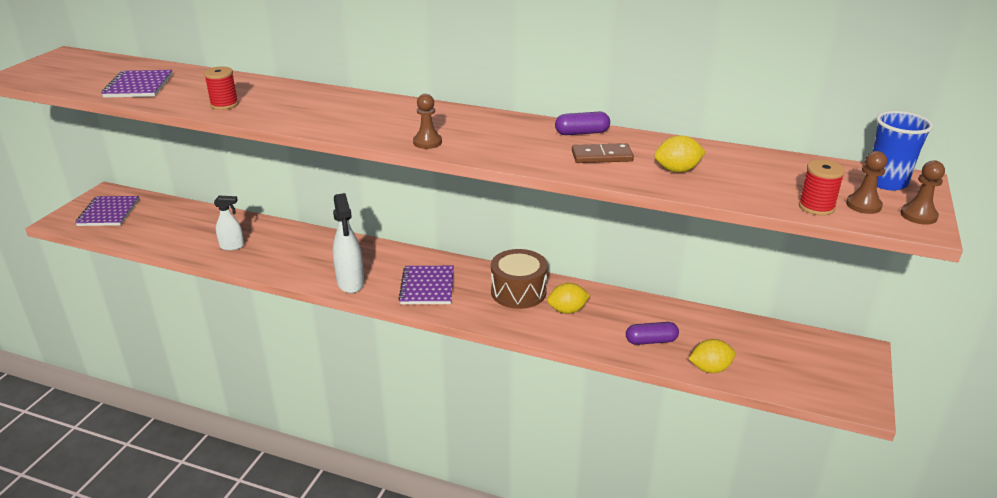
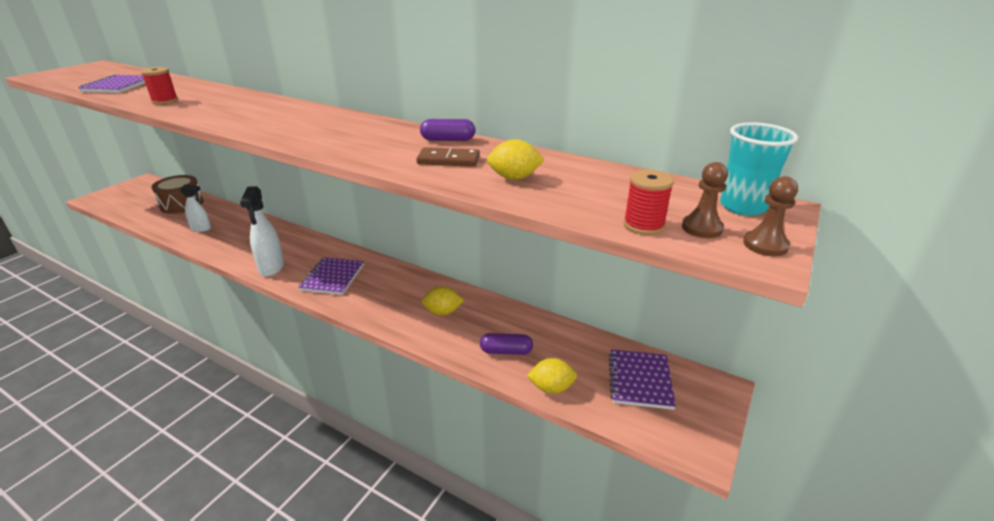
camera: 10 degrees right, 0 degrees up
purple notebook [75,196,139,226] -> purple notebook moved to [609,350,676,410]
brown pawn [413,94,442,149] -> none
brown drum [491,249,548,309] -> brown drum moved to [151,175,204,214]
blue cup [873,111,933,191] -> turquoise cup [720,122,798,216]

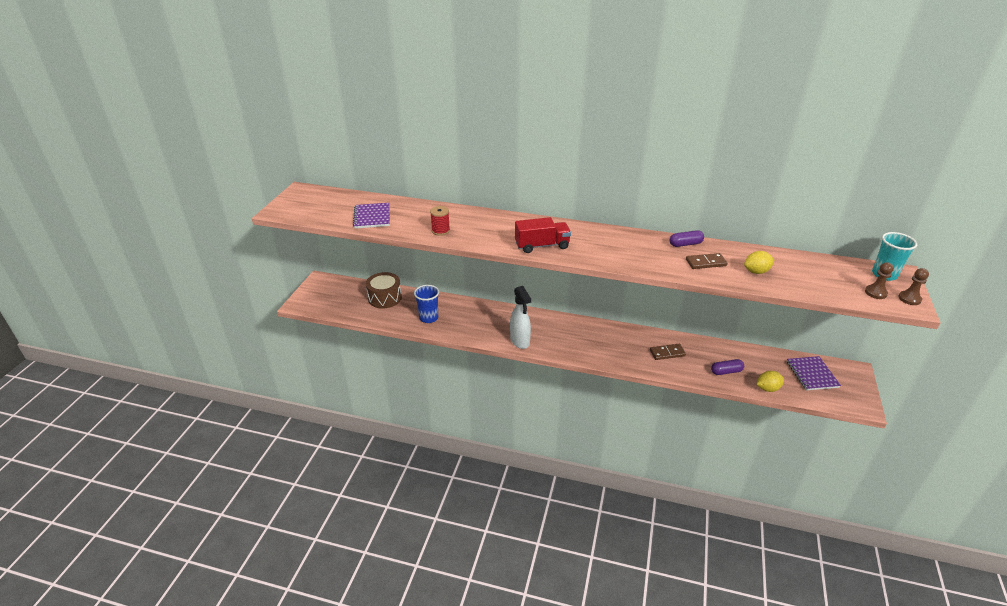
camera: 15 degrees left, 5 degrees up
white spray bottle [180,184,211,232] -> blue cup [414,285,439,323]
purple notebook [298,257,364,295] -> none
yellow lemon [421,286,464,315] -> brown domino [650,344,686,360]
red spool [623,169,674,235] -> none
none -> red truck [515,217,571,253]

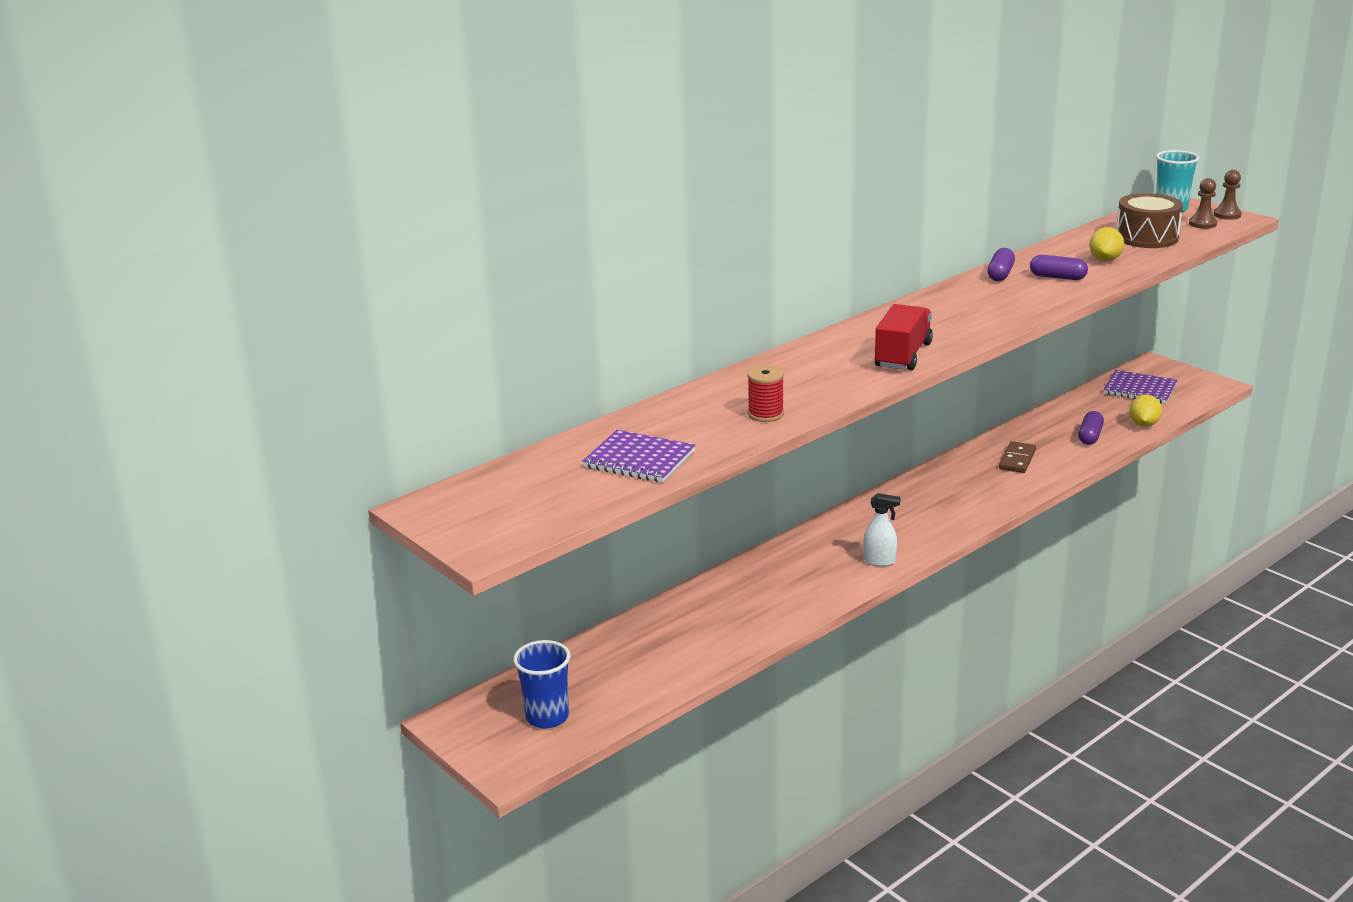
camera: 55 degrees left, 10 degrees down
brown drum [366,272,402,309] -> brown drum moved to [1117,193,1183,248]
blue cup [414,285,439,323] -> blue cup moved to [513,640,571,729]
white spray bottle [510,286,531,349] -> white spray bottle [863,493,901,567], size x0.62
brown domino [686,253,728,269] -> purple capsule [1030,255,1088,280]

